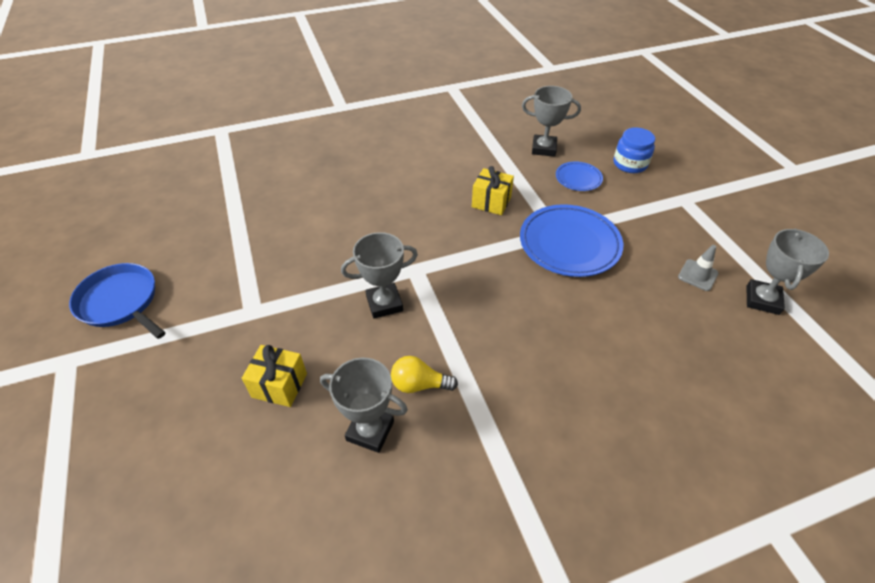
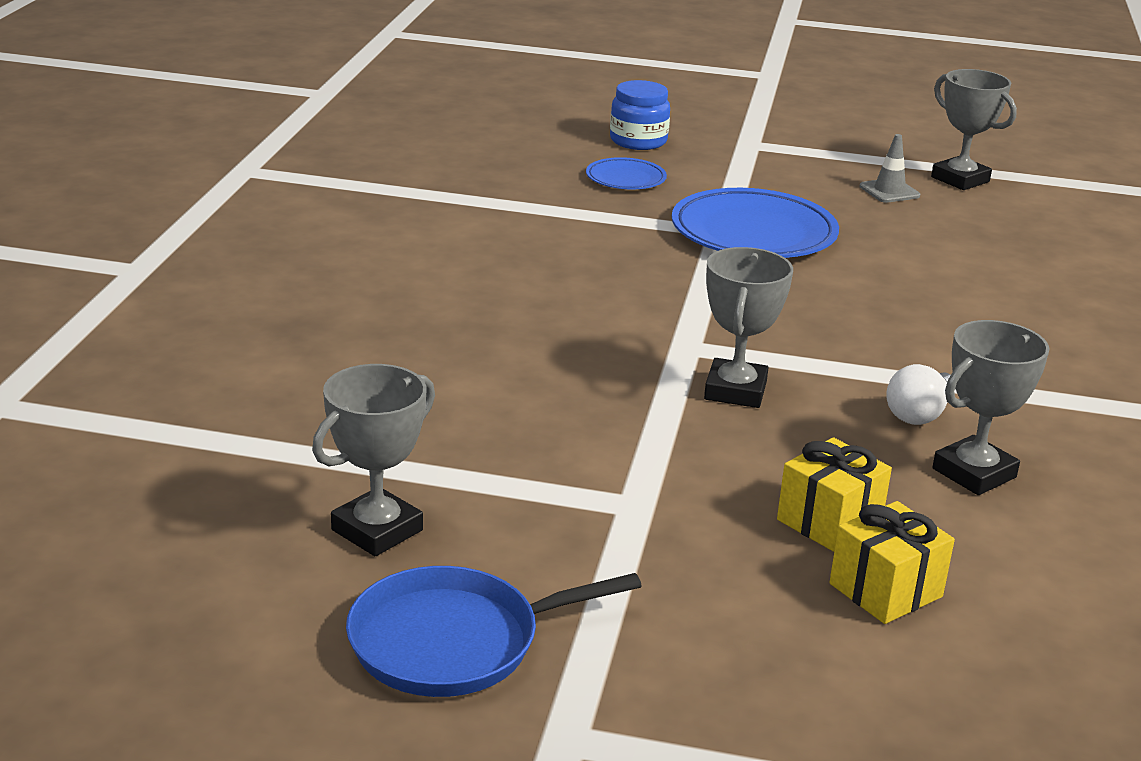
camera: 60 degrees left, 20 degrees down
yellow light bulb [391,356,458,393] -> white light bulb [886,364,951,425]
yellow gift [472,166,514,215] -> yellow gift moved to [829,501,955,624]
grey trophy [522,86,581,157] -> grey trophy moved to [312,364,435,556]

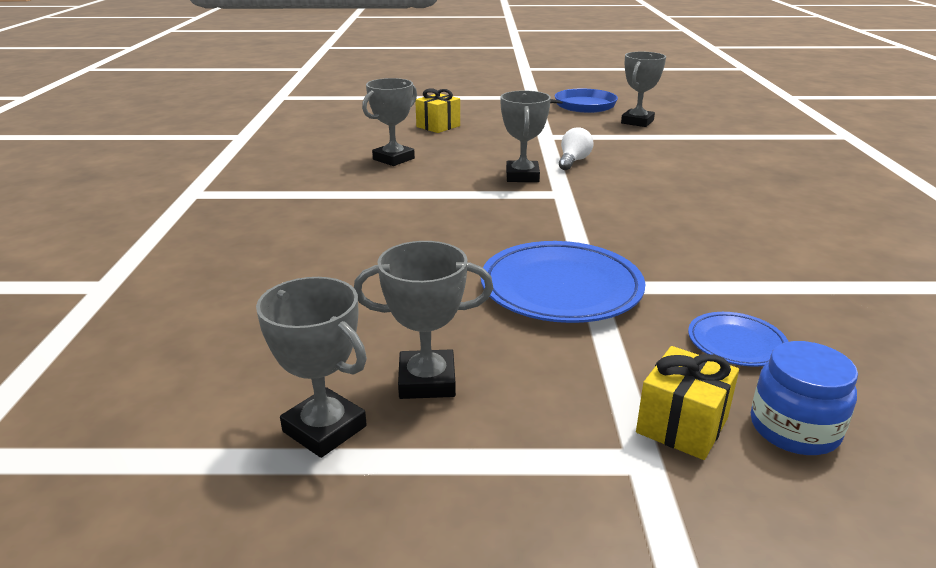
camera: 170 degrees right, 0 degrees up
yellow gift [777,437,892,552] -> yellow gift moved to [636,346,739,460]
grey traffic cone [859,134,920,203] -> grey trophy [354,241,493,399]
white light bulb [886,364,951,425] -> white light bulb moved to [559,127,594,170]

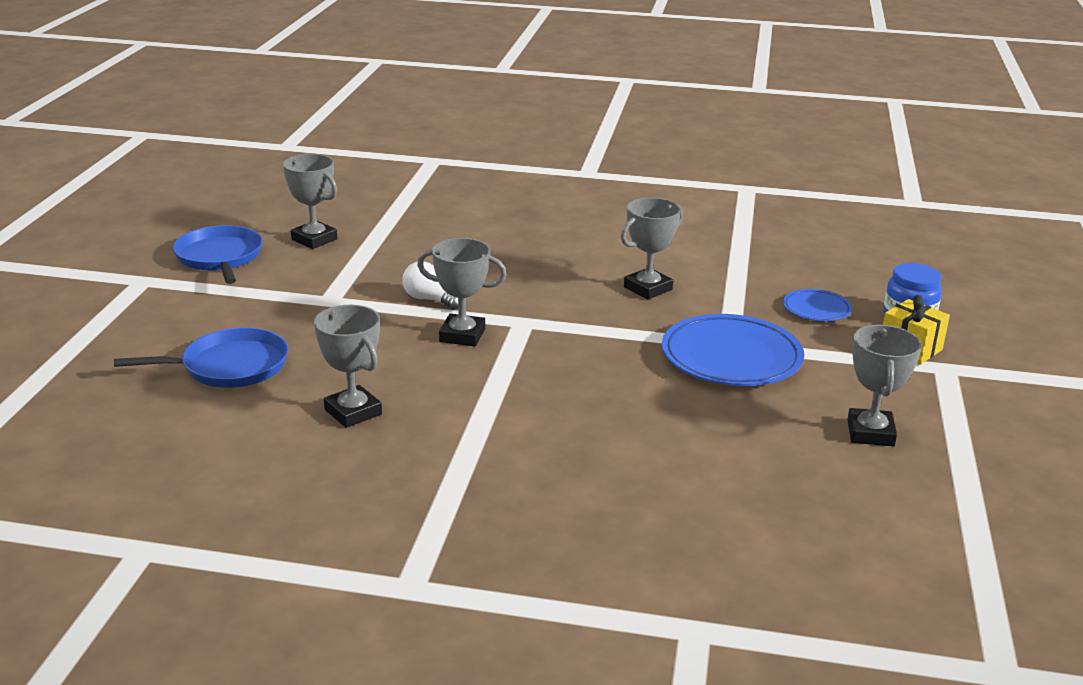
camera: 80 degrees left, 0 degrees up
grey trophy [256,277,367,458] -> grey trophy moved to [621,198,683,299]
yellow gift [415,88,460,133] -> blue pan [114,328,288,388]

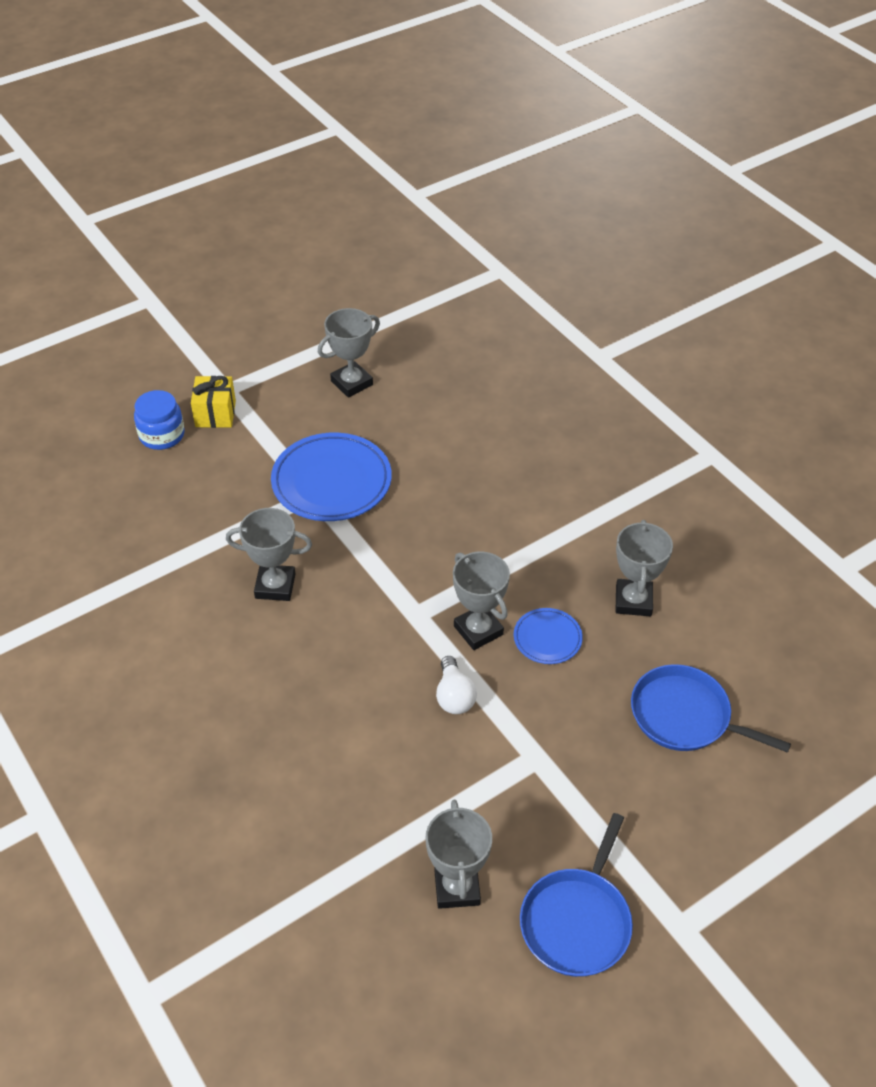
camera: 135 degrees left, 20 degrees up
blue plate [783,289,852,321] -> blue plate moved to [514,608,583,664]

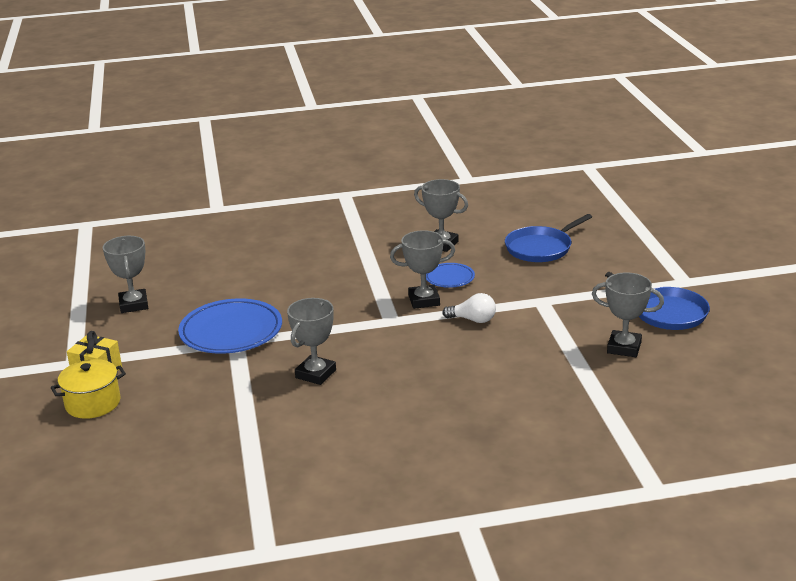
camera: 65 degrees left, 20 degrees down
blue jar [134,390,184,450] -> yellow pot [51,359,126,419]

